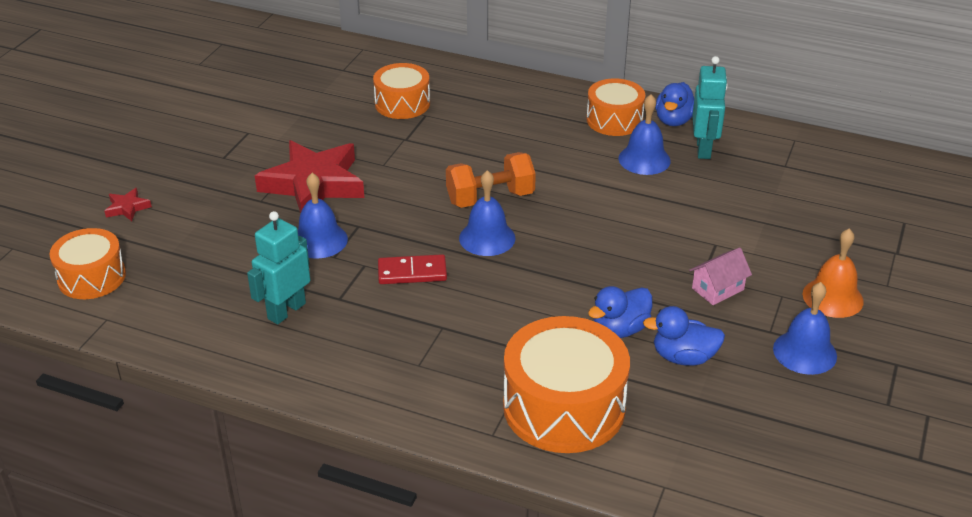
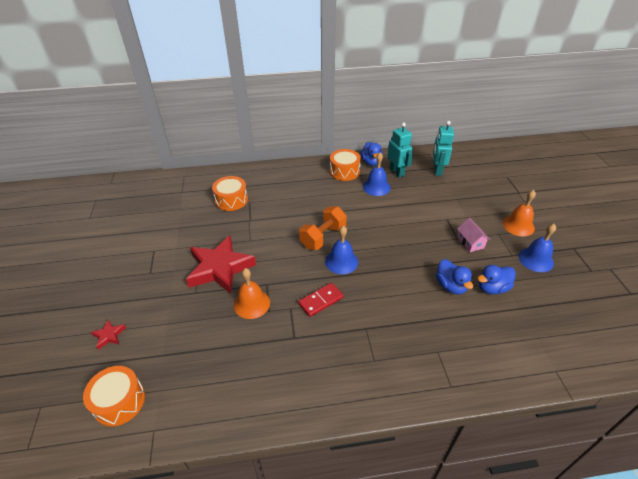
camera: 30 degrees left, 5 degrees up
turquoise robot [247,211,310,324] -> turquoise robot moved to [433,121,454,176]
blue bell [298,173,348,259] -> orange bell [234,268,270,319]
orange drum [503,316,630,453] -> none
blue duck [588,286,652,338] -> blue duck turned 45 degrees counterclockwise [436,259,473,294]
pink house [689,247,752,305] -> pink house turned 45 degrees counterclockwise [457,218,490,252]

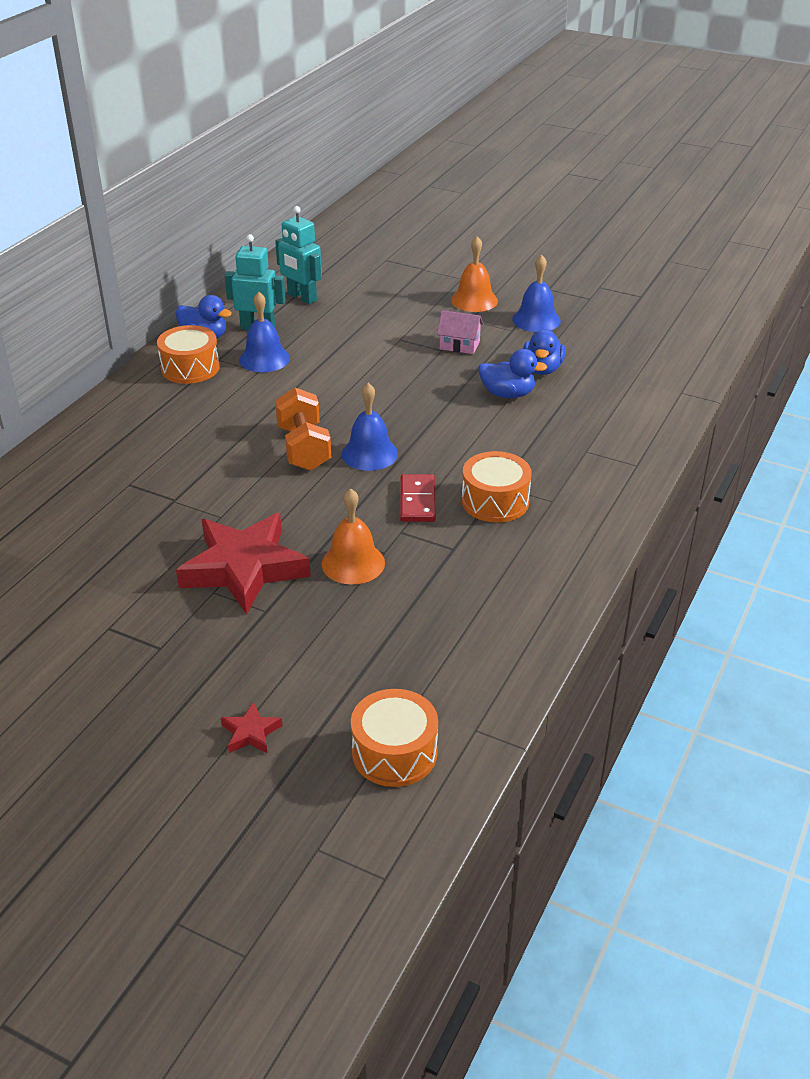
camera: 55 degrees left, 5 degrees down
orange drum [212,176,248,211] -> orange drum moved to [462,451,532,523]

